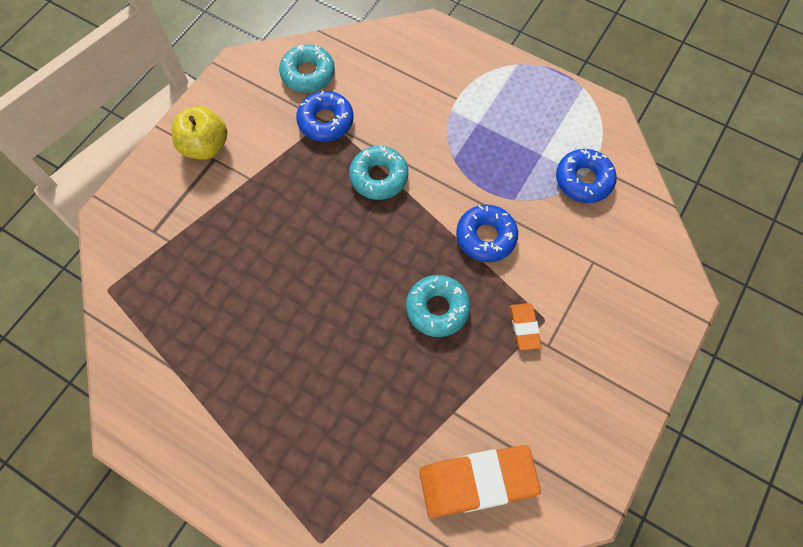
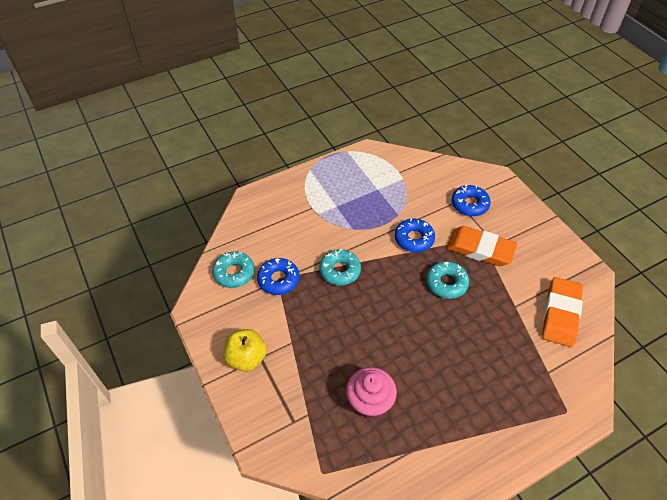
camera: 60 degrees left, 15 degrees down
orange eraser [510,303,541,350] -> orange eraser [446,226,517,266], size x2.04
blue donut [556,149,617,203] -> blue donut moved to [452,185,491,216]
none -> pink cupcake [346,367,397,418]

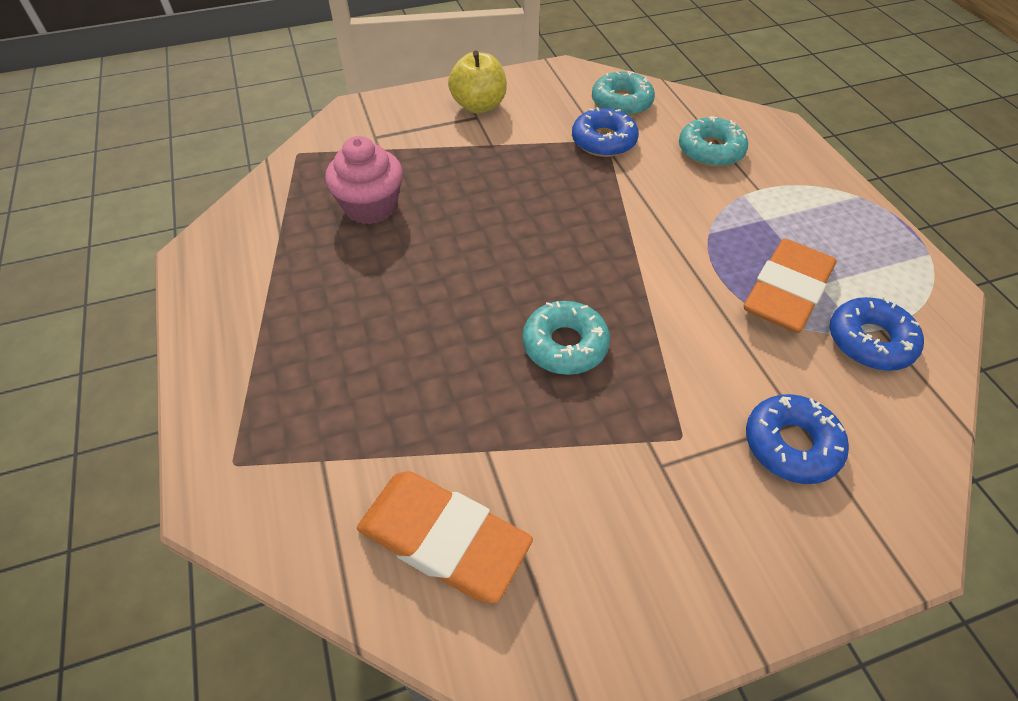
camera: 100 degrees right, 0 degrees up
turquoise donut [319,249,361,286] -> turquoise donut moved to [679,116,748,167]
blue donut [395,218,435,252] -> blue donut moved to [830,297,924,371]
orange eraser [446,226,517,266] -> orange eraser moved to [744,239,837,333]

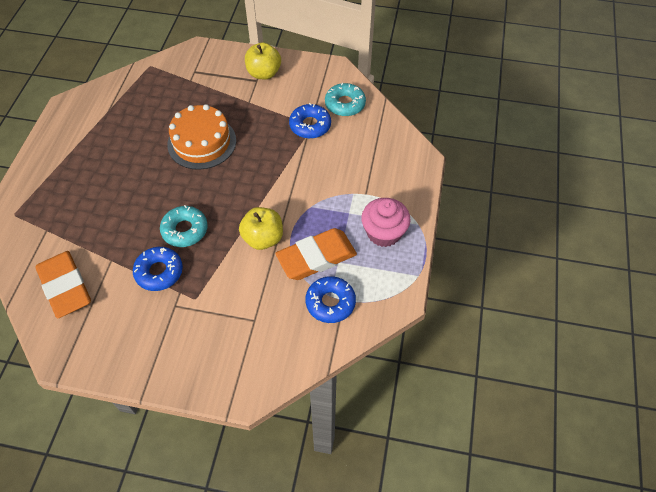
camera: 30 degrees right, 5 degrees up
pink cupcake [325,136,403,224] -> pink cupcake moved to [361,198,411,247]
turquoise donut [679,116,748,167] -> none
blue donut [746,394,849,484] -> blue donut moved to [133,247,183,291]
none -> orange cake [167,104,236,170]
none -> yellow apple [239,207,283,250]

